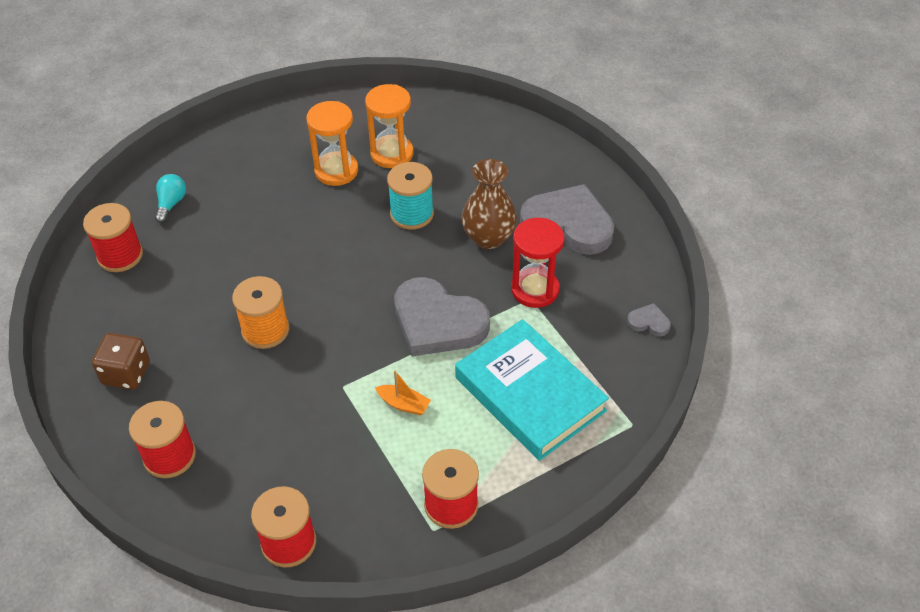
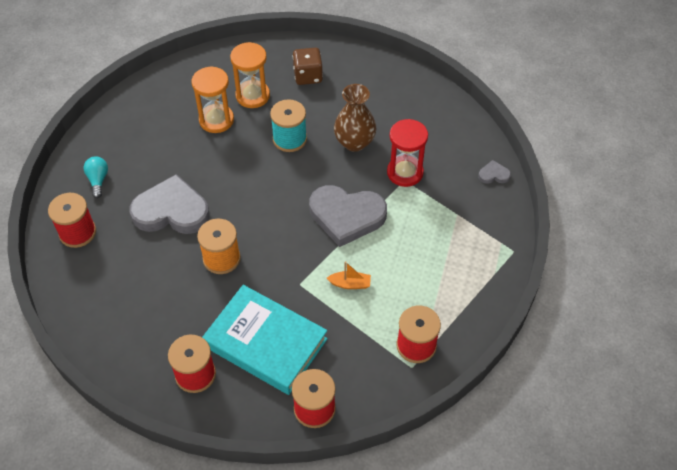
camera: 20 degrees left, 5 degrees up
brown dice [92,333,150,390] -> brown dice moved to [293,48,323,85]
turquoise book [455,319,609,461] -> turquoise book moved to [202,285,328,395]
grey heart [520,184,614,255] -> grey heart moved to [129,174,210,234]

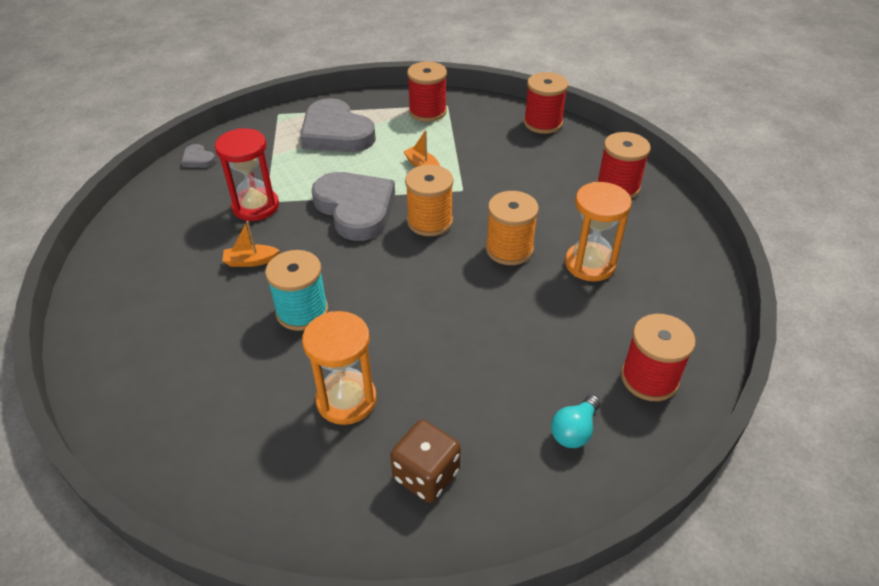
camera: 135 degrees left, 10 degrees down
grey heart [129,174,210,234] -> grey heart moved to [300,98,376,152]
turquoise book [202,285,328,395] -> none
orange hourglass [230,42,270,108] -> orange hourglass moved to [565,182,632,281]
brown dice [293,48,323,85] -> brown dice moved to [390,420,461,503]
brown vase [334,84,377,152] -> orange boat [222,221,280,267]
none -> orange spool [405,165,454,236]

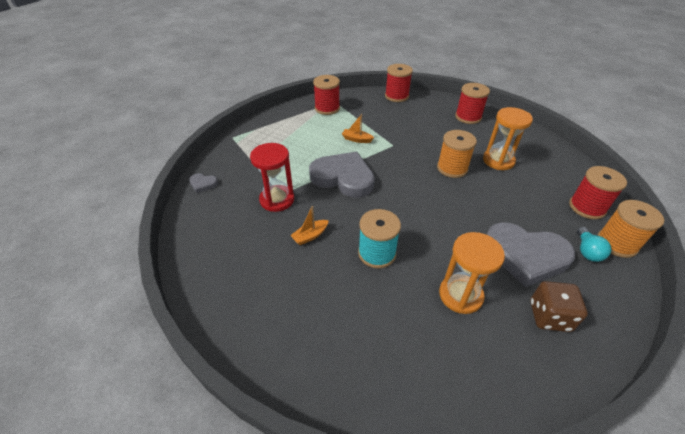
camera: 30 degrees left, 0 degrees up
grey heart [300,98,376,152] -> grey heart moved to [487,222,576,287]
orange spool [405,165,454,236] -> orange spool moved to [597,200,664,258]

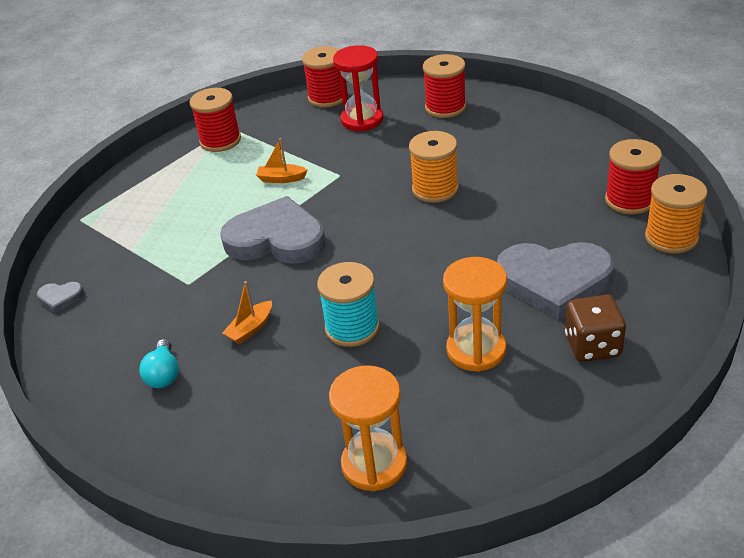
camera: 10 degrees left, 5 degrees down
red hourglass [250,143,294,212] -> red hourglass moved to [333,45,384,131]
orange hourglass [483,107,533,170] -> orange hourglass moved to [329,365,408,491]
turquoise light bulb [577,227,611,262] -> turquoise light bulb moved to [139,339,179,388]

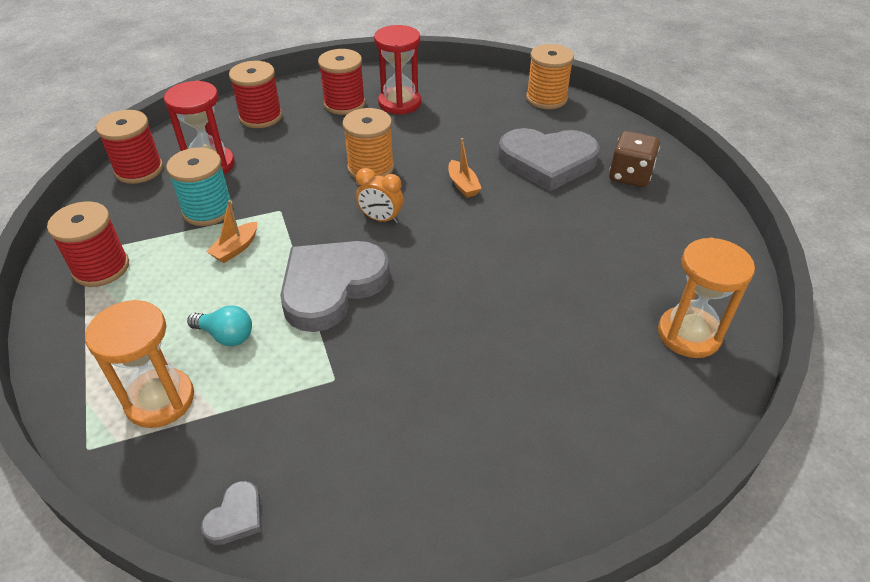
camera: 65 degrees left, 5 degrees up
turquoise light bulb [139,339,179,388] -> turquoise light bulb moved to [187,305,252,346]
orange boat [222,281,272,344] -> orange boat moved to [448,138,482,198]
turquoise spool [317,262,380,347] -> turquoise spool moved to [166,147,233,226]
orange hourglass [443,257,507,372] -> orange hourglass moved to [85,300,194,428]
grey heart [497,242,614,320] -> grey heart turned 60 degrees clockwise [498,128,600,191]
red spool [605,139,662,214] -> red spool moved to [318,49,365,115]
none -> orange clock [356,168,403,224]
none -> red hourglass [374,25,421,115]

